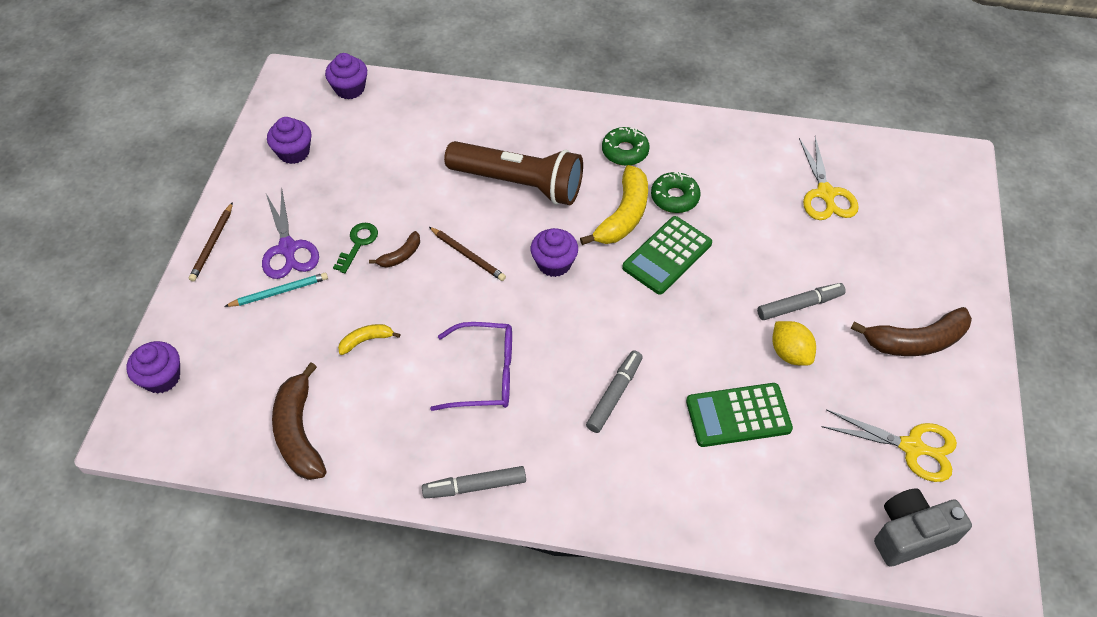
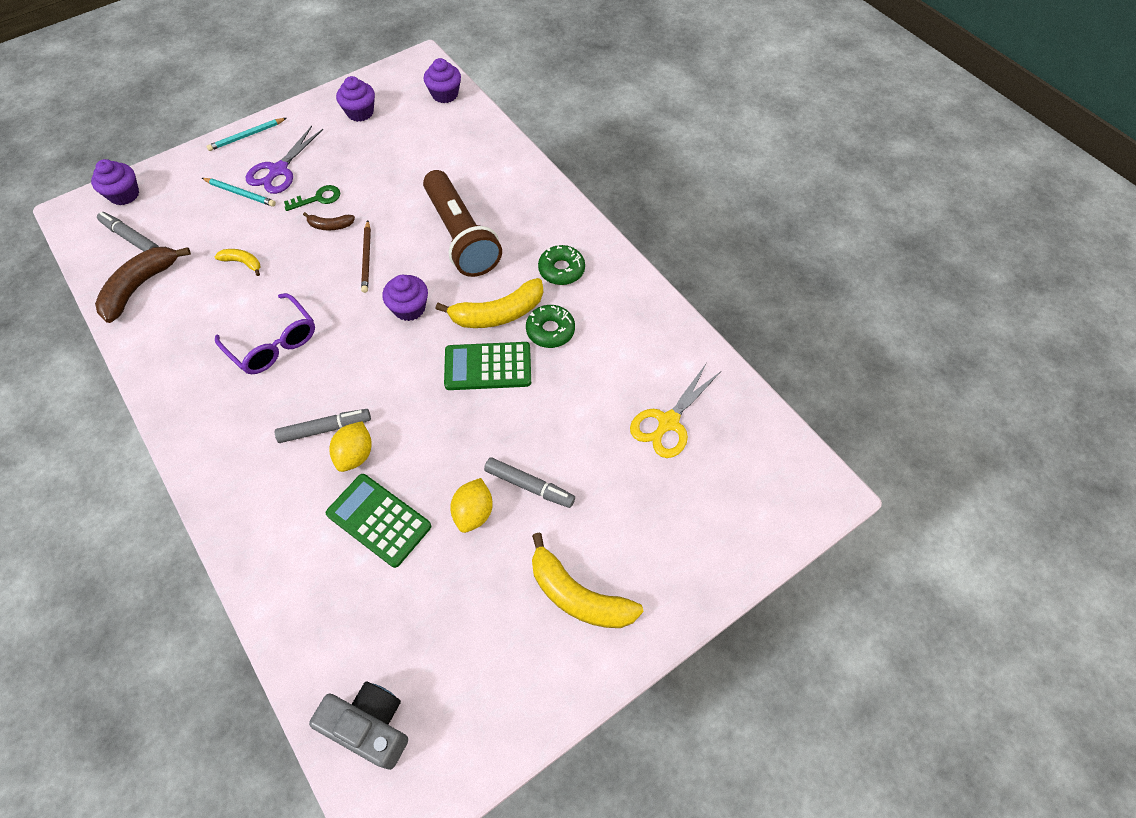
camera: 45 degrees right, 5 degrees up
brown pencil [189,202,233,282] -> turquoise pencil [206,118,287,151]
grey marker [422,466,526,498] -> grey marker moved to [97,212,159,251]
yellow scissors [821,409,957,482] -> none
brown banana [850,307,972,356] -> yellow banana [532,533,643,628]
none -> yellow lemon [329,421,372,472]

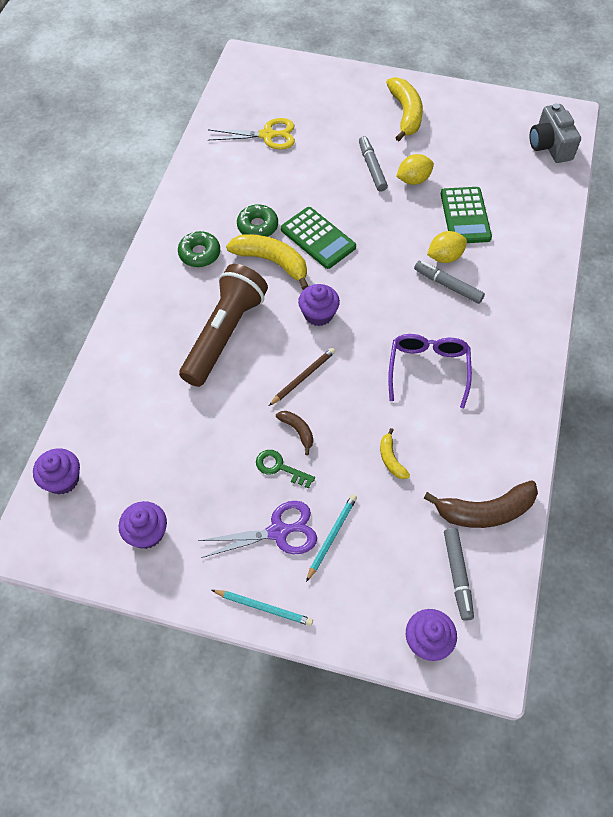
camera: 130 degrees left, 0 degrees up
turquoise pencil [202,178,276,206] -> turquoise pencil turned 45 degrees clockwise [306,494,357,582]

